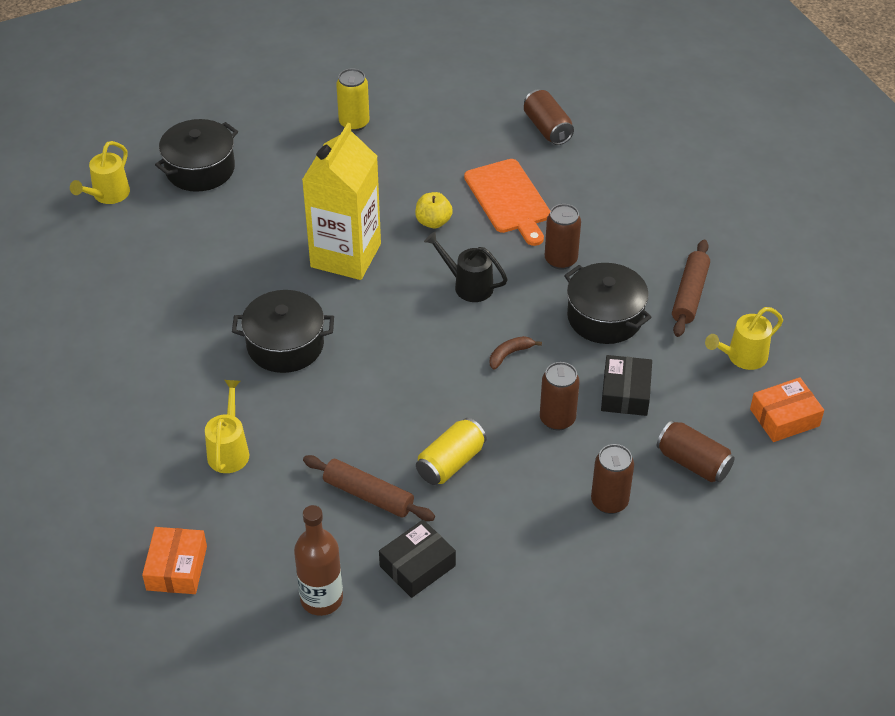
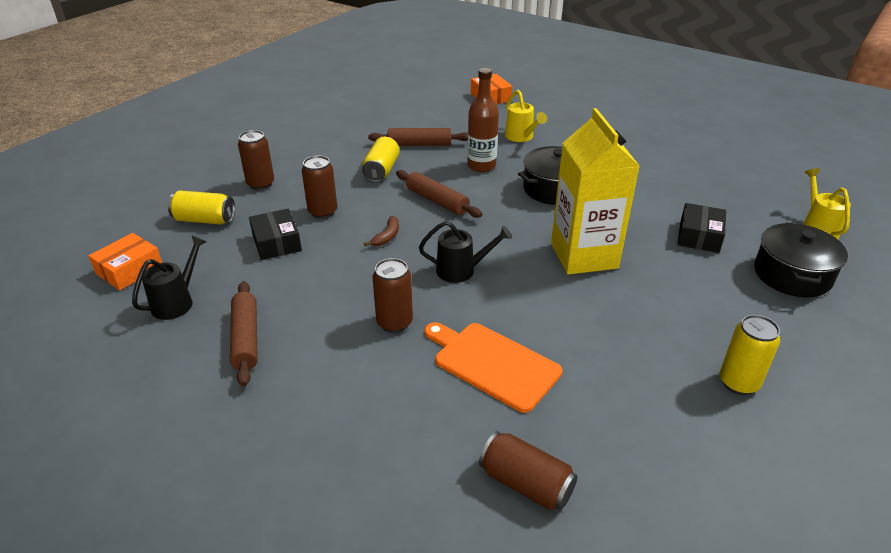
camera: 150 degrees right, 10 degrees down
brown bottle [294,505,343,616] -> brown bottle moved to [467,68,499,172]
black box [379,520,456,598] -> black box moved to [677,203,726,253]
yellow apple [415,192,453,228] -> none
black pot [564,263,652,344] -> none
brown can [656,420,735,482] -> yellow can [168,190,235,225]
yellow watering can [705,307,783,370] -> black watering can [132,236,206,320]
none -> brown rolling pin [396,170,483,218]

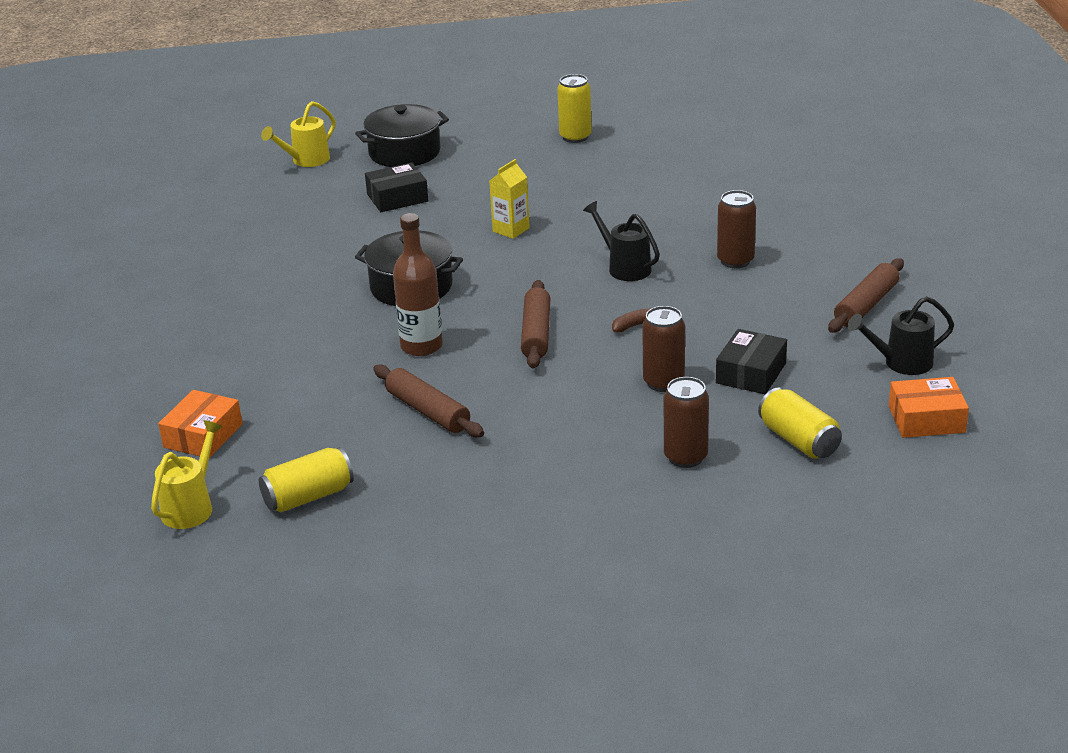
camera: 130 degrees left, 5 degrees down
yellow can [362,137,400,182] -> yellow can moved to [259,447,354,512]
orange cutting board [424,322,563,413] -> none
brown can [479,431,578,510] -> none
yellow watering can [505,90,547,142] -> yellow watering can moved to [151,420,223,529]
yellow carton [551,108,640,275] -> yellow carton [489,159,530,239], size x0.45

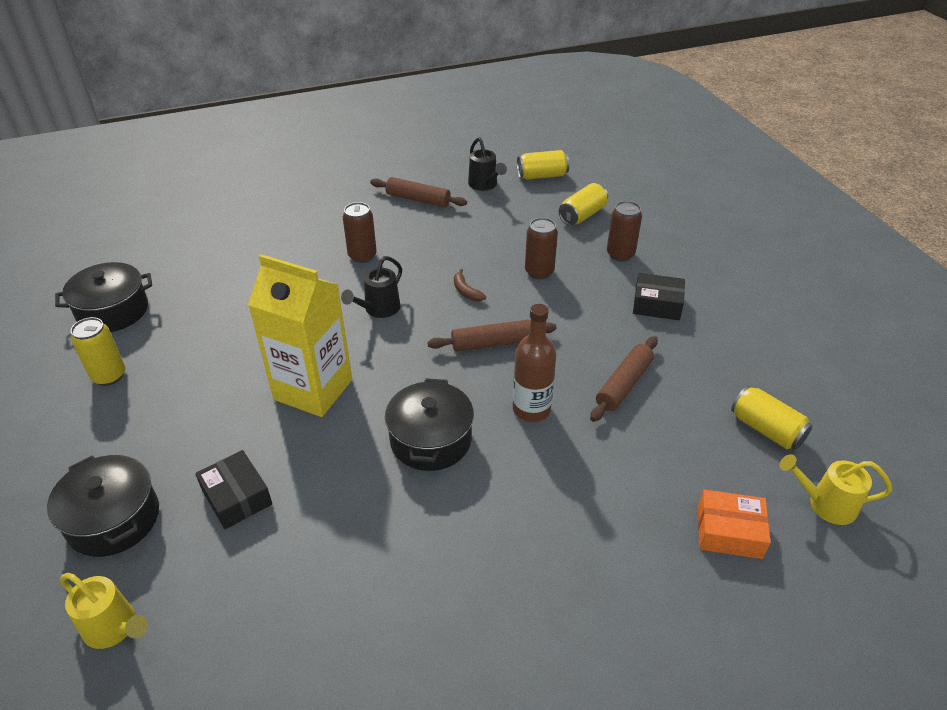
camera: 105 degrees left, 10 degrees up
yellow carton [489,159,530,239] -> yellow carton [248,254,352,417], size x2.20
black box [716,329,787,394] -> black box moved to [633,273,685,320]
orange box [889,377,969,438] -> yellow can [517,150,569,180]
none -> black pot [55,262,152,332]

